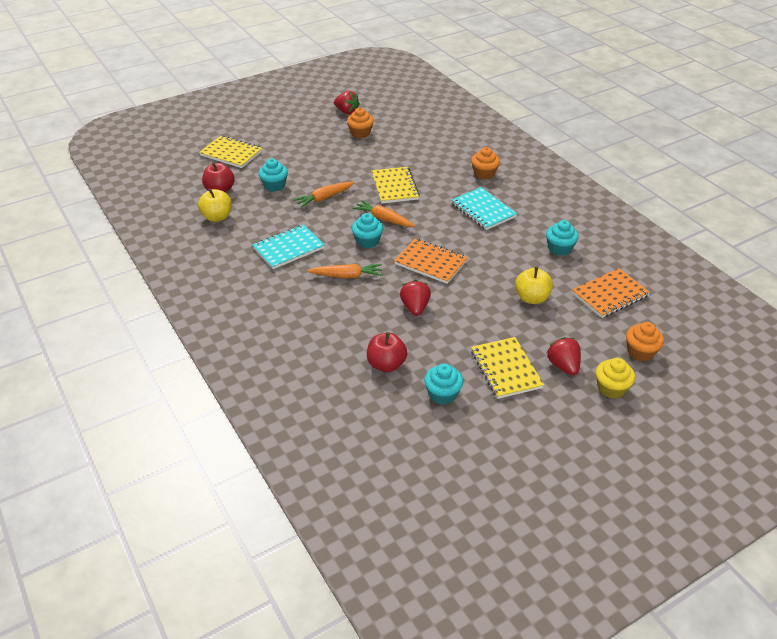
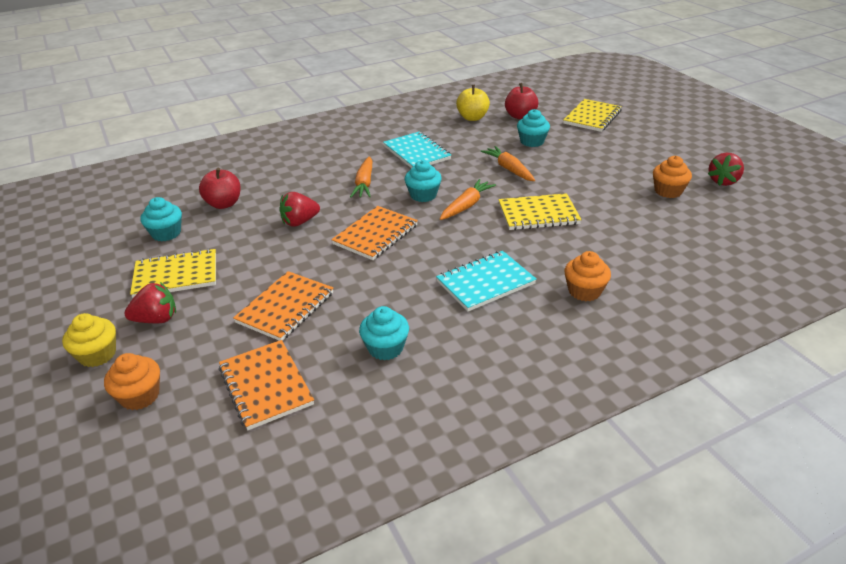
camera: 95 degrees right, 5 degrees down
red strawberry [400,280,431,316] -> red strawberry turned 150 degrees clockwise [279,192,320,227]
yellow apple [515,267,553,304] -> orange notebook [233,271,333,341]

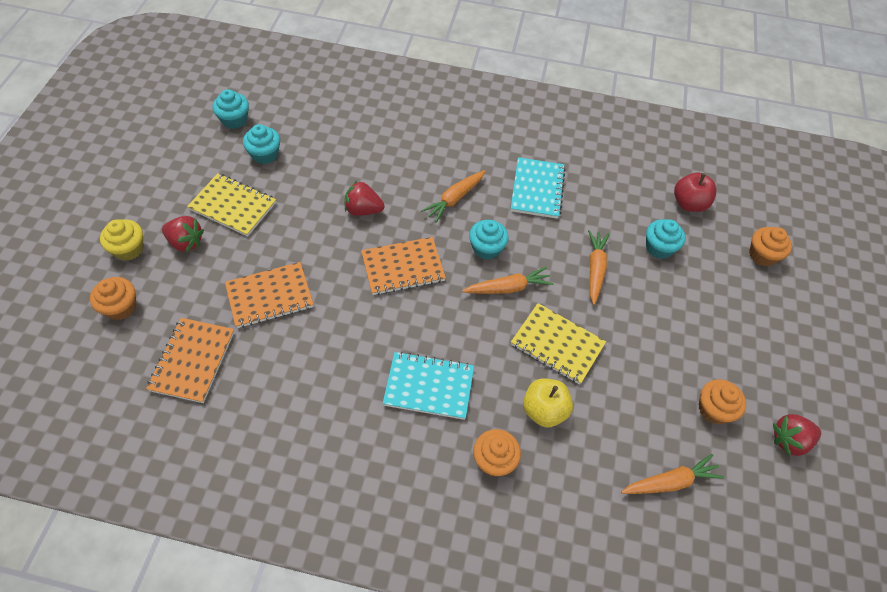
camera: 35 degrees right, 20 degrees up
red apple [199,168,241,209] -> none
turquoise cupcake [359,306,409,361] -> turquoise cupcake moved to [212,89,249,129]
yellow apple [456,85,490,121] -> yellow apple moved to [523,379,573,428]
yellow notebook [563,99,622,132] -> orange cupcake [749,227,792,266]
none -> orange carrot [621,454,724,494]

